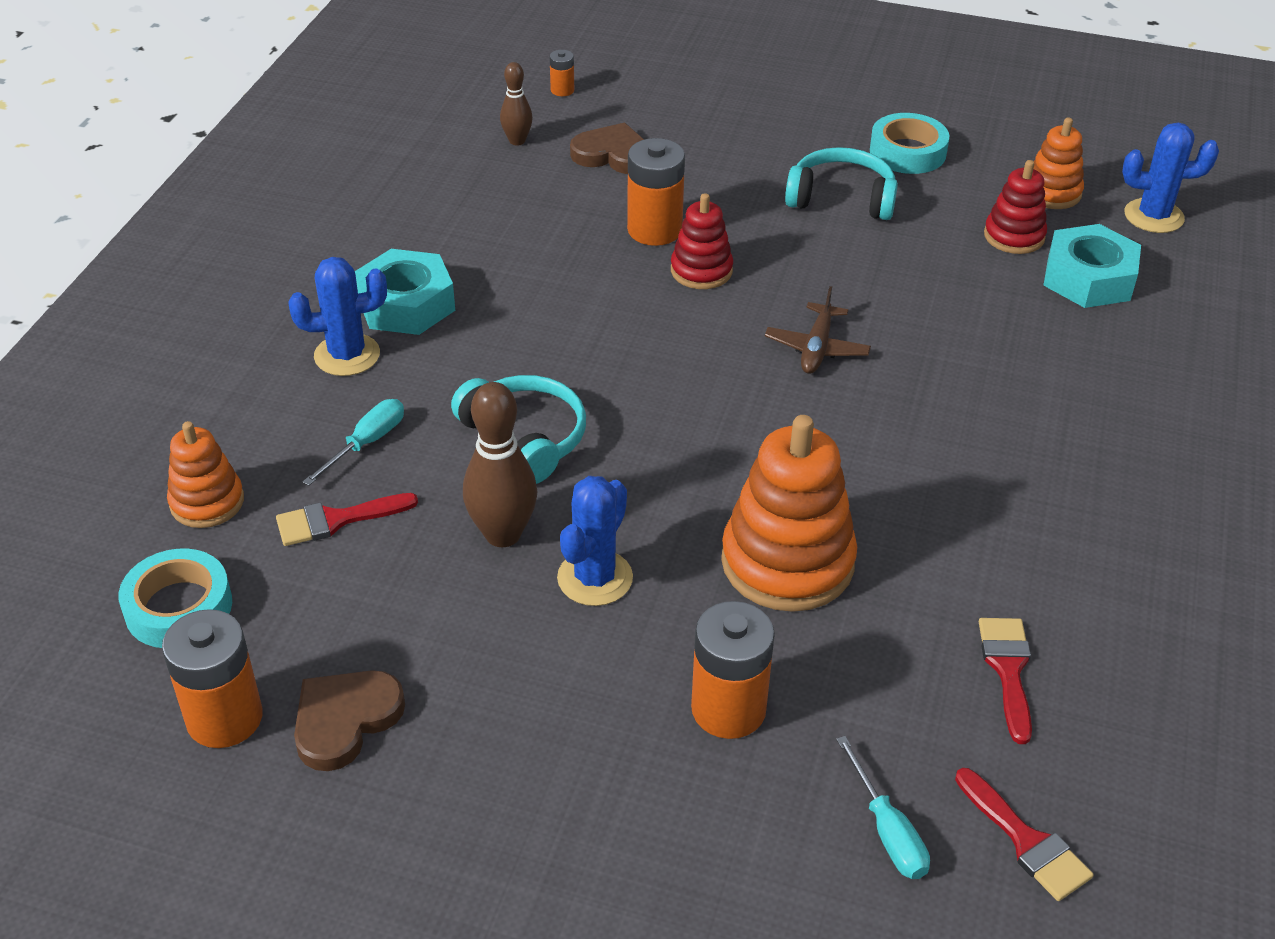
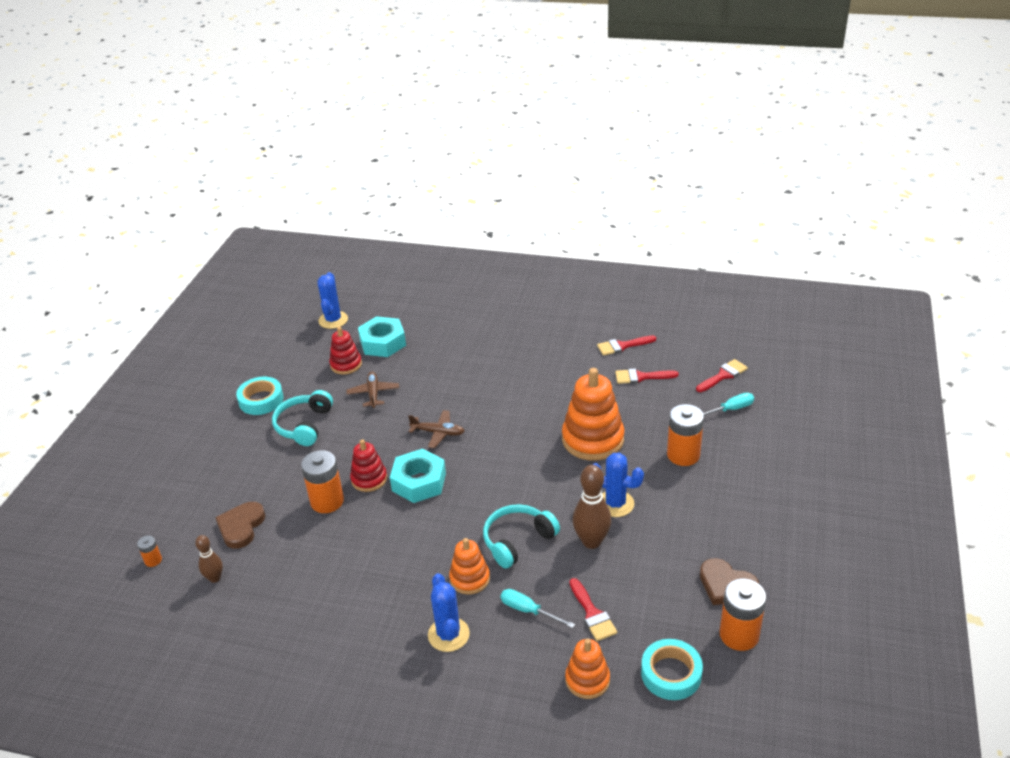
camera: 90 degrees left, 5 degrees down
turquoise nut [355,249,455,335] -> turquoise nut moved to [390,449,446,503]
orange stacking toy [1034,118,1084,209] -> orange stacking toy moved to [449,538,490,595]
none -> brown plane [346,371,399,408]
none -> red brush [597,335,656,356]

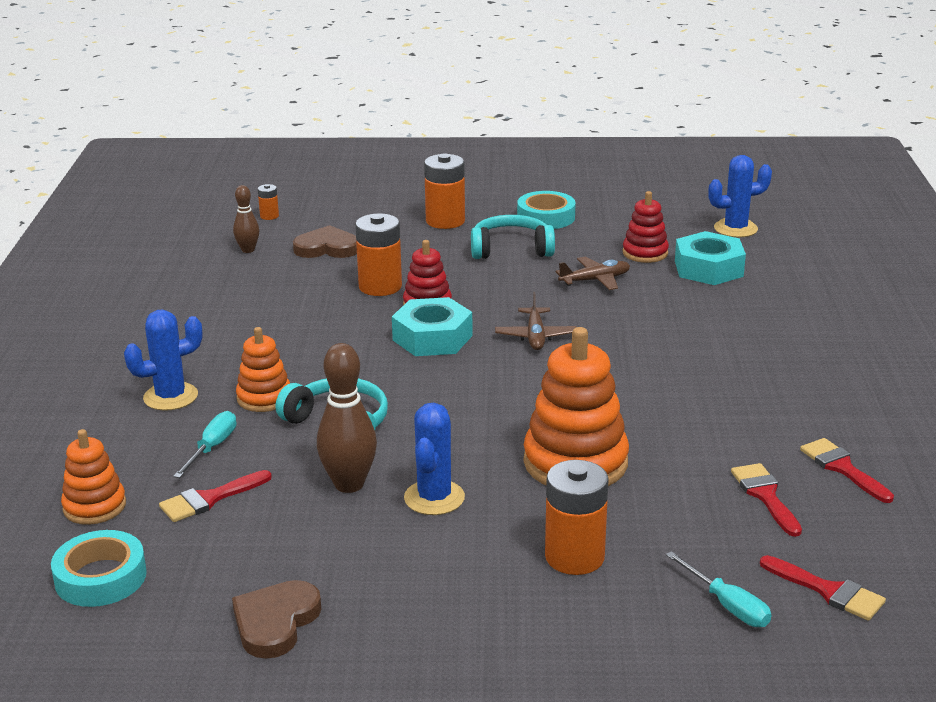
camera: 75 degrees right, 10 degrees down
orange battery [719,579,766,651] -> orange battery moved to [424,153,465,229]

